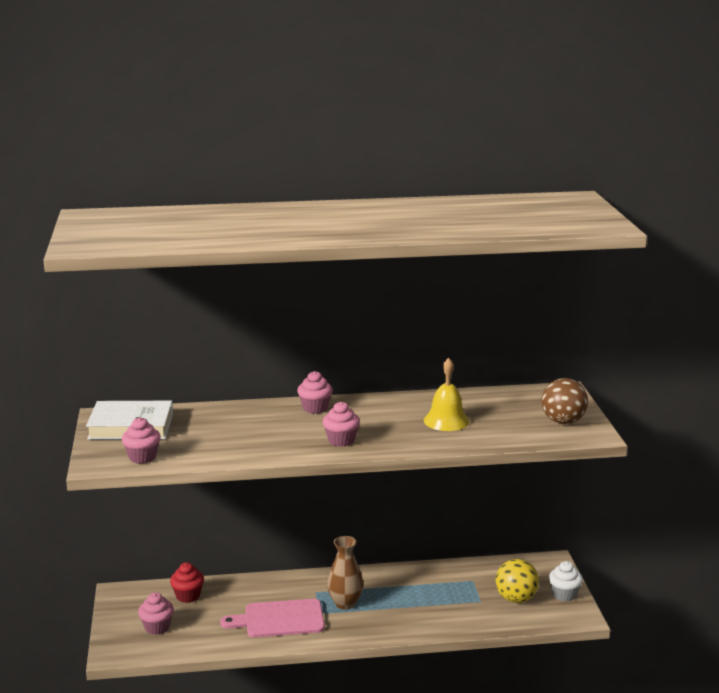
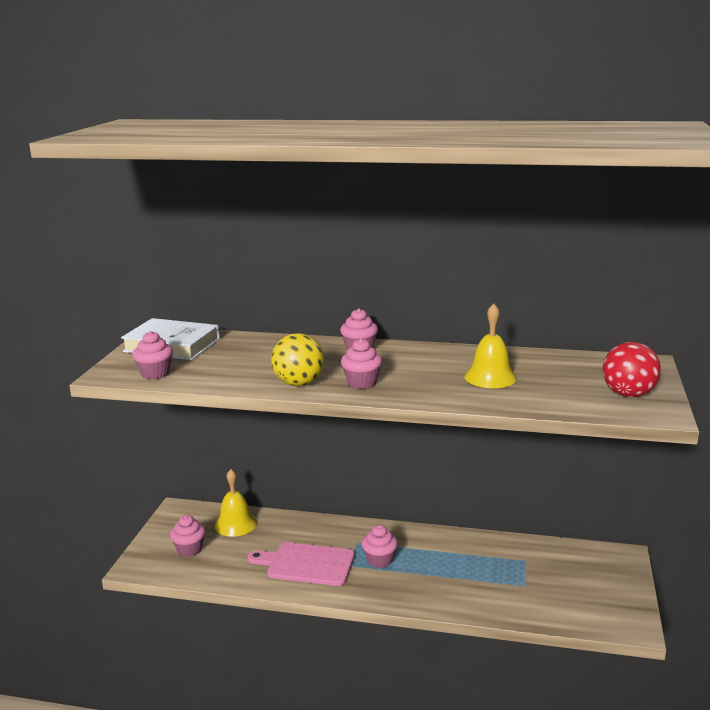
camera: 20 degrees right, 0 degrees up
red cupcake [170,562,204,603] -> yellow bell [215,469,257,537]
brown vase [327,536,364,610] -> pink cupcake [362,525,398,568]
yellow ball [496,559,539,603] -> yellow ball moved to [271,333,324,386]
brown ball [541,378,588,424] -> red ball [603,342,661,397]
white cupcake [549,561,583,601] -> none

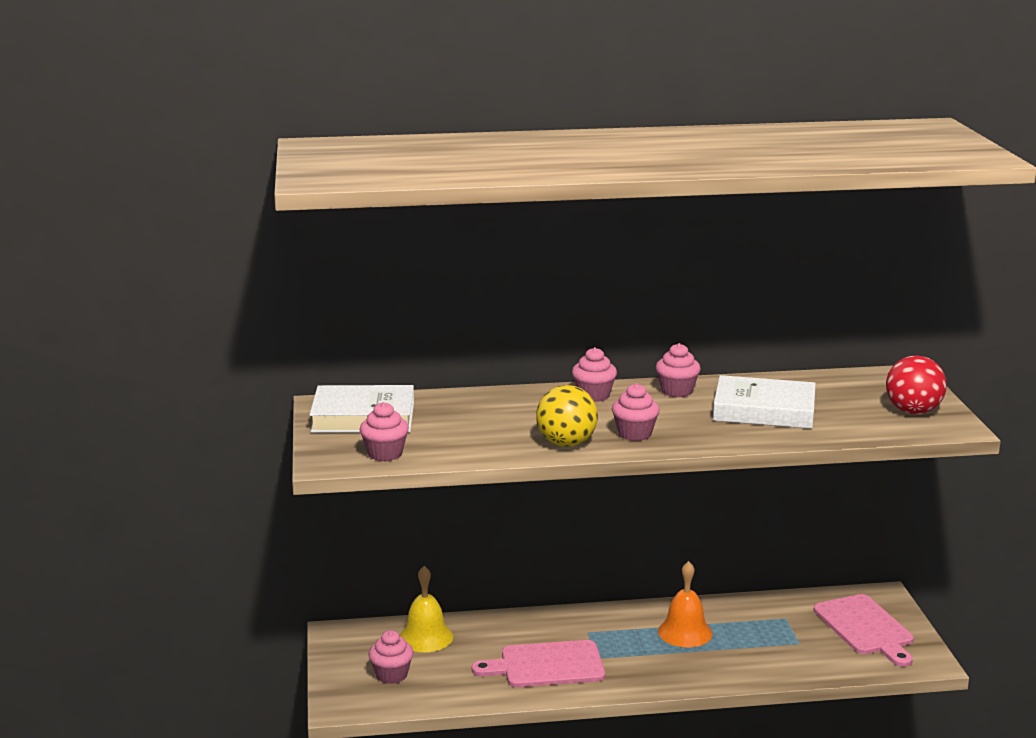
camera: 20 degrees left, 0 degrees up
pink cupcake [362,525,398,568] -> pink cupcake moved to [656,343,701,397]
yellow bell [464,304,517,388] -> white book [713,375,816,429]
none -> orange bell [658,561,713,647]
none -> pink cutting board [813,594,914,667]

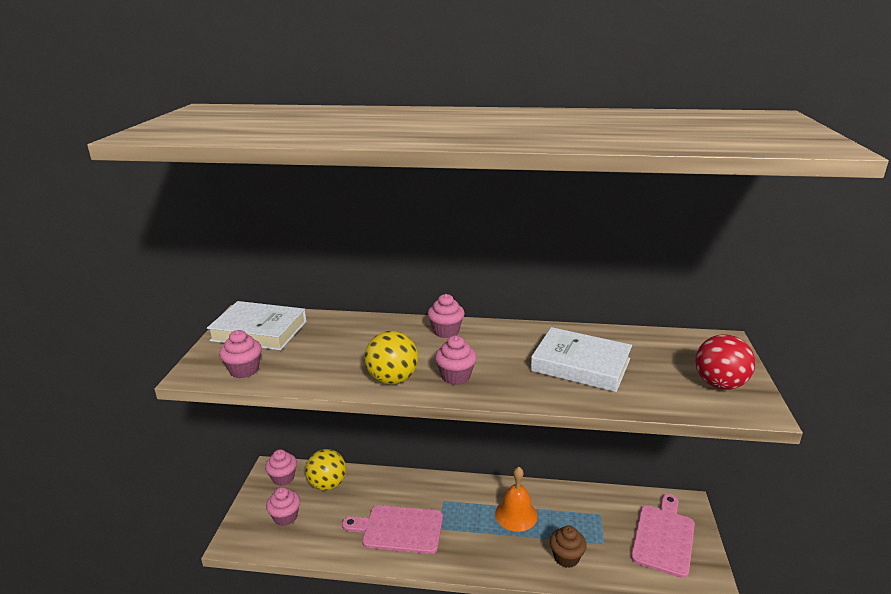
camera: 15 degrees right, 5 degrees up
yellow bell [400,566,453,652] -> yellow ball [305,449,346,491]
pink cupcake [656,343,701,397] -> pink cupcake moved to [265,449,297,486]
pink cutting board [813,594,914,667] -> pink cutting board turned 150 degrees counterclockwise [631,494,695,578]
none -> brown cupcake [550,526,587,568]

